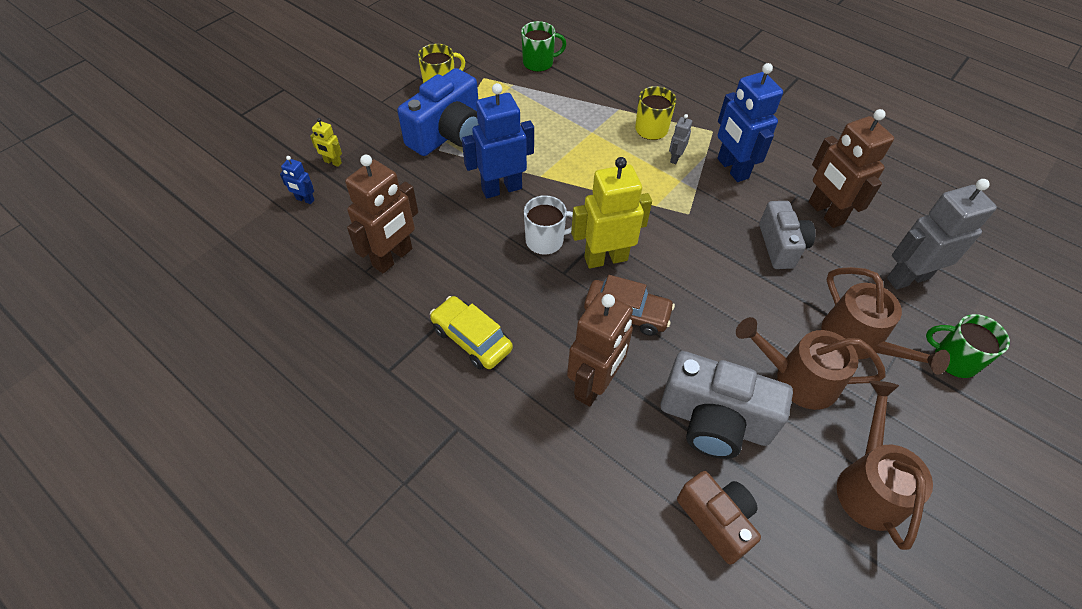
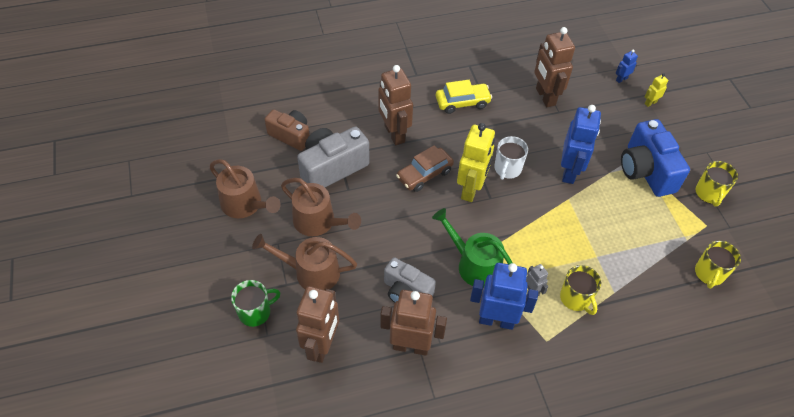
camera: 125 degrees right, 0 degrees up
green mug [521,21,566,72] -> yellow mug [695,241,741,289]
brown camera [677,471,761,564] -> brown camera turned 150 degrees counterclockwise [265,109,310,151]
brown watering can [736,317,886,410] -> brown watering can turned 75 degrees clockwise [281,178,361,236]
grey robot [887,179,997,289] -> brown robot [296,286,339,363]
none -> green watering can [432,208,513,288]

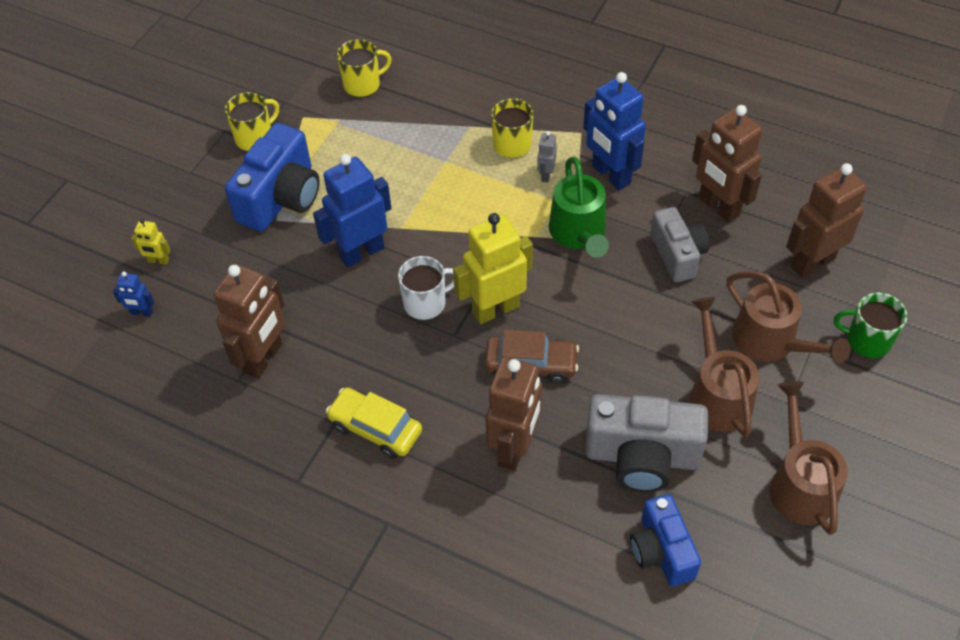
camera: 135 degrees left, 0 degrees up
brown camera [265,109,310,151] -> blue camera [630,494,701,586]

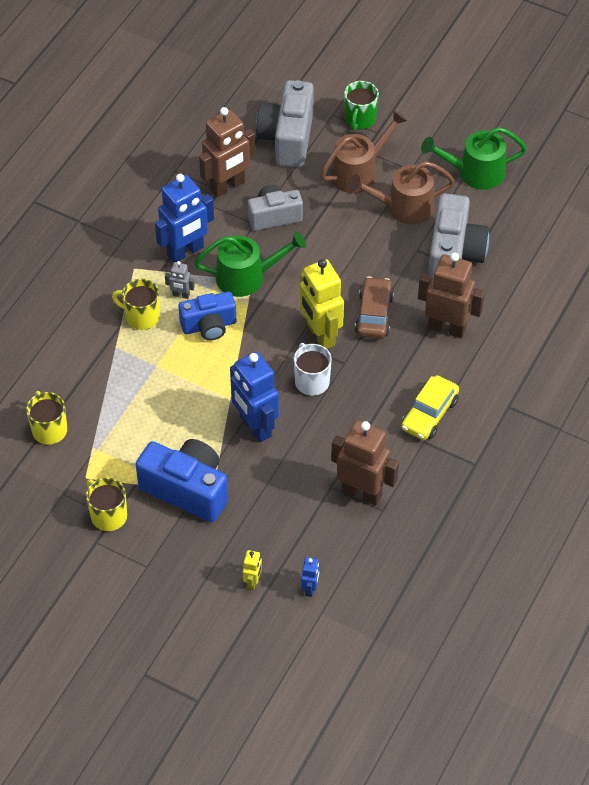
camera: 90 degrees left, 0 degrees up
blue camera [630,494,701,586] -> blue camera moved to [178,292,236,341]
brown watering can [770,381,848,535] -> green watering can [421,127,527,190]
brown robot [786,163,867,278] -> grey camera [256,80,314,167]

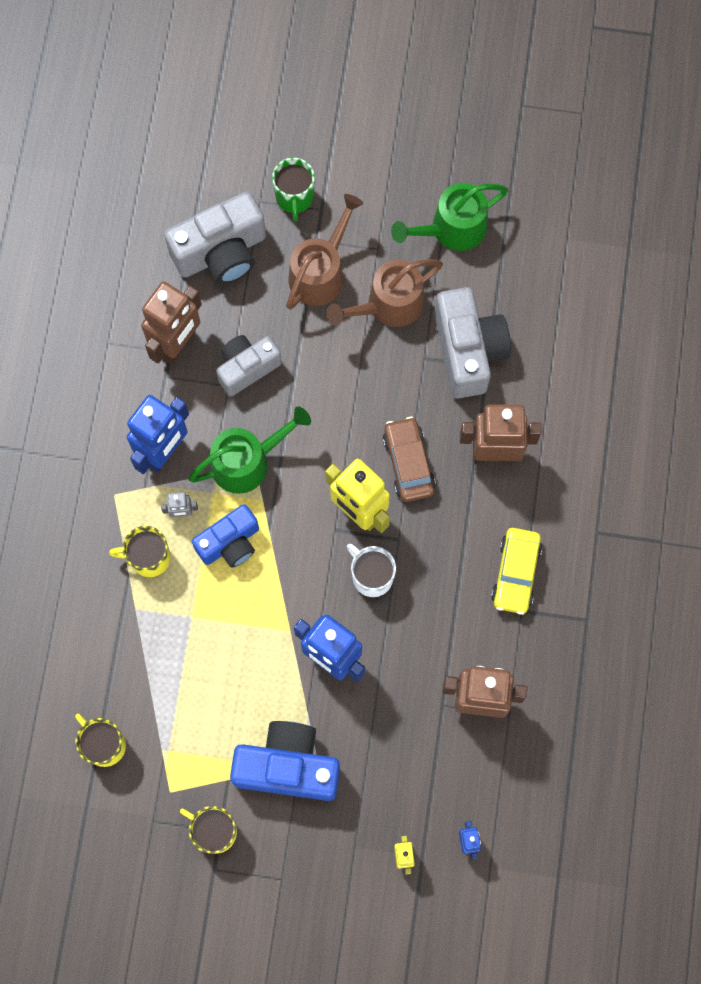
camera: 20 degrees left, 20 degrees up
grey camera [256,80,314,167] -> grey camera turned 105 degrees counterclockwise [164,191,266,284]

